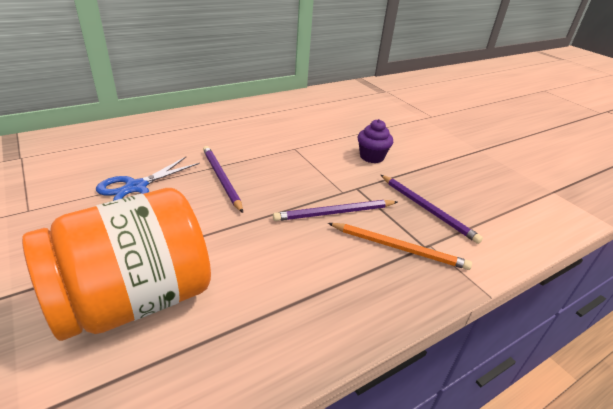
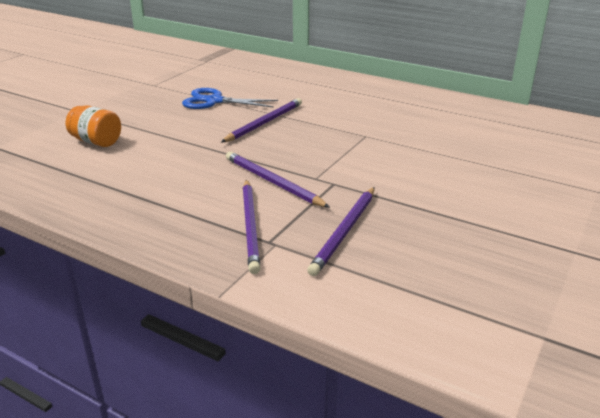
camera: 65 degrees right, 5 degrees down
orange jar [22,188,211,341] -> orange jar [66,105,121,147], size x0.44
orange pencil [328,223,472,270] -> purple pencil [243,179,260,274]
purple cupcake [358,119,393,163] -> none

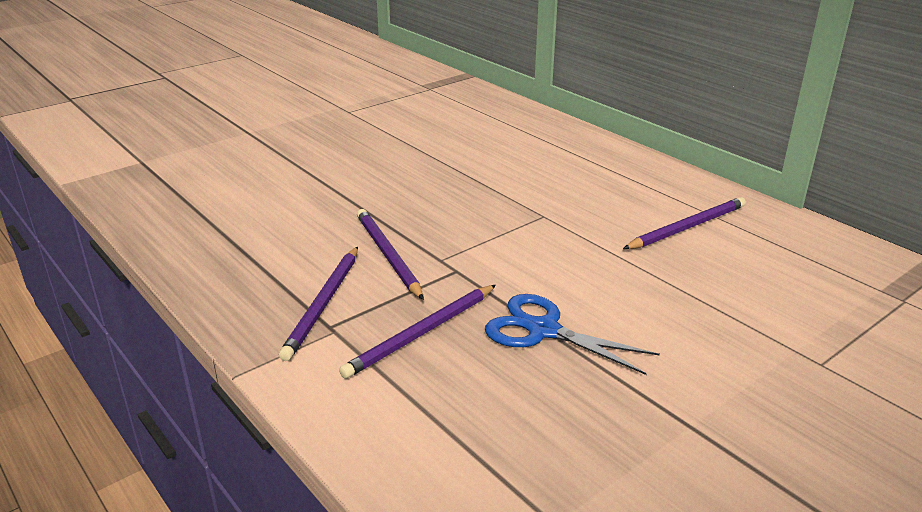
camera: 20 degrees right, 0 degrees up
orange jar [66,105,121,147] -> none
blue scissors [182,88,278,109] -> blue scissors moved to [485,294,660,375]
purple pencil [221,98,302,142] -> purple pencil moved to [623,197,746,249]

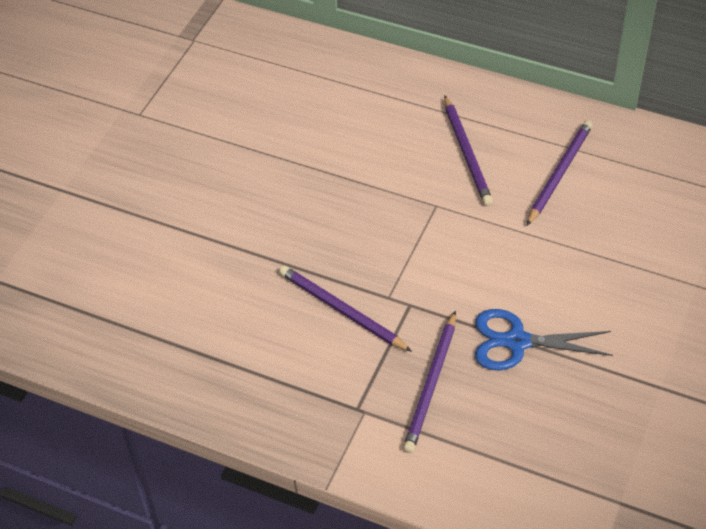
camera: 25 degrees left, 20 degrees up
purple pencil [279,247,358,361] -> purple pencil moved to [444,95,493,206]

